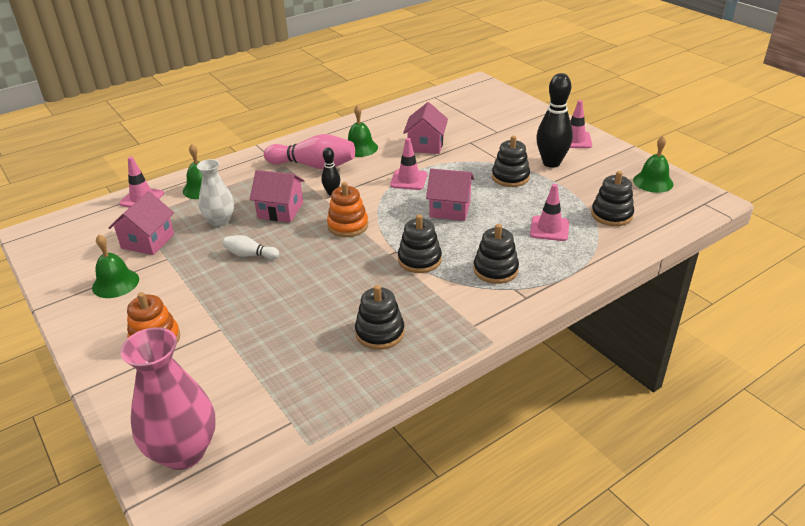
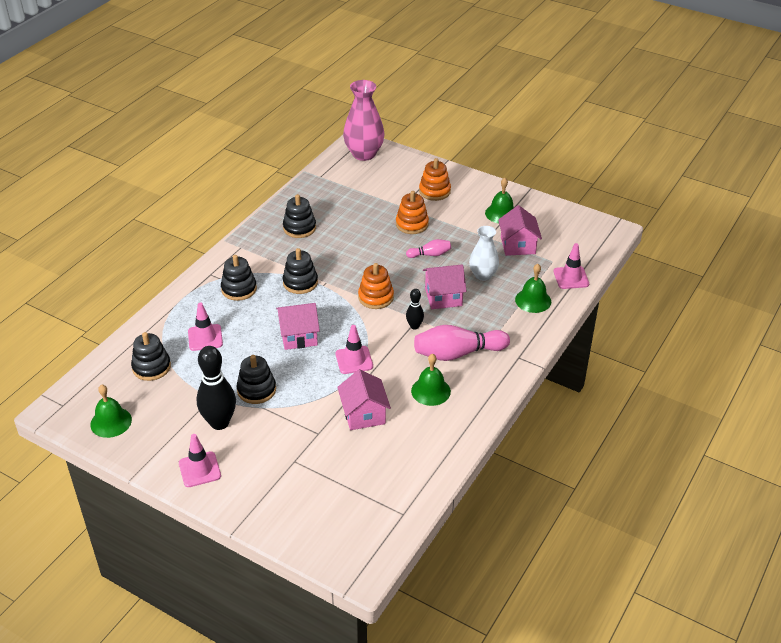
camera: 155 degrees right, 5 degrees up
white bowling pin [223,235,279,260] -> pink bowling pin [406,239,451,258]
none -> orange stacking toy [396,191,429,234]

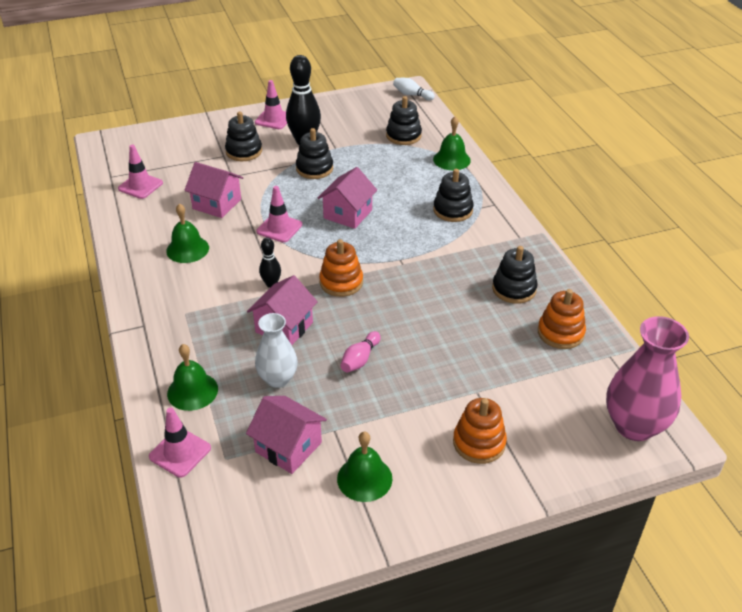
camera: 130 degrees right, 0 degrees up
green bell [90,384,132,438] -> green bell moved to [433,116,471,170]
pink traffic cone [188,302,223,351] -> pink traffic cone moved to [118,145,163,199]
black stacking toy [283,248,318,294] -> black stacking toy moved to [225,111,262,161]
orange stacking toy [396,191,429,234] -> orange stacking toy moved to [538,289,586,349]
pink bowling pin [414,325,510,361] -> none
none -> white bowling pin [393,78,435,100]

